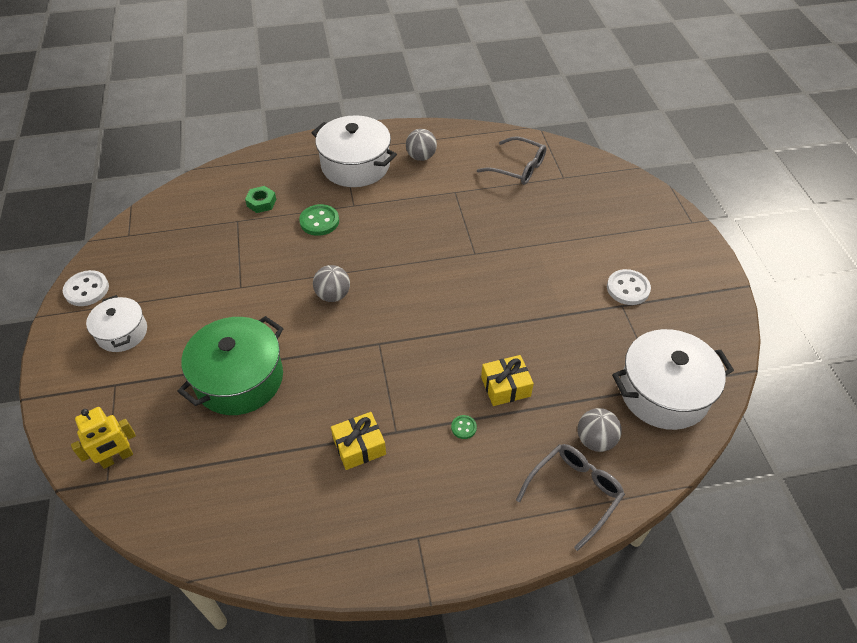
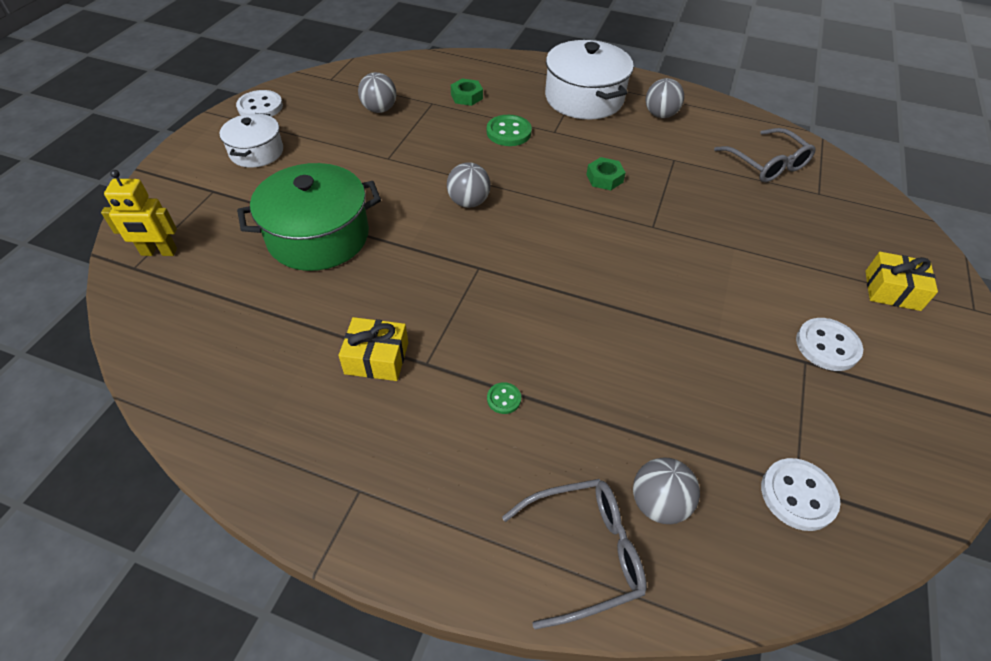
camera: 30 degrees right, 0 degrees up
yellow gift [481,355,534,406] -> yellow gift moved to [865,252,938,311]
white pot [612,329,734,430] -> white button [761,458,840,531]
none -> grey ball [358,72,397,113]
none -> green nut [586,157,626,190]

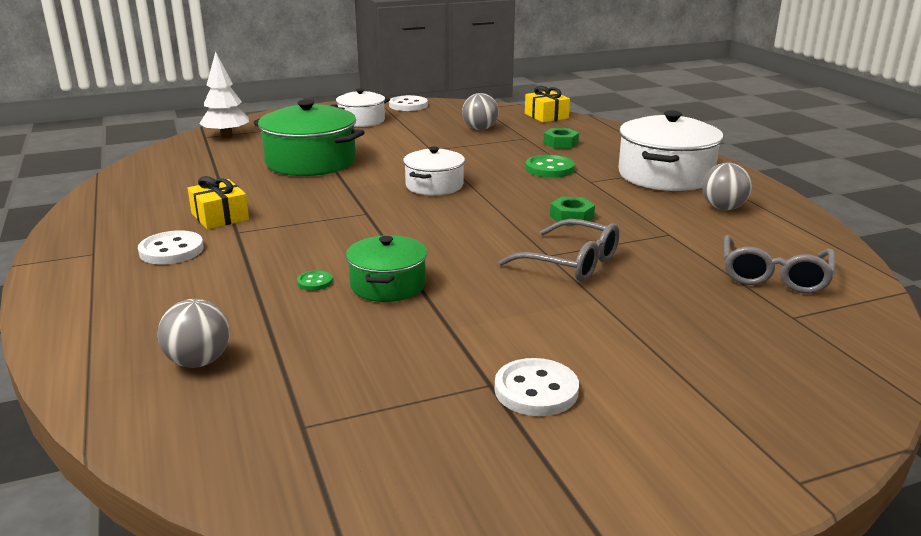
camera: 50 degrees right, 25 degrees down
yellow robot [101,170,177,256] -> white tree [199,51,249,138]
grey ball [447,162,491,208] -> white pot [403,146,465,196]
green button [487,382,521,414] -> green button moved to [297,270,333,291]
grey glasses [502,479,647,630] -> grey glasses moved to [498,219,620,282]
white button [761,458,840,531] -> white button moved to [138,230,204,264]
yellow gift [865,252,938,311] -> yellow gift moved to [525,86,570,122]
none -> green pot [346,235,427,302]

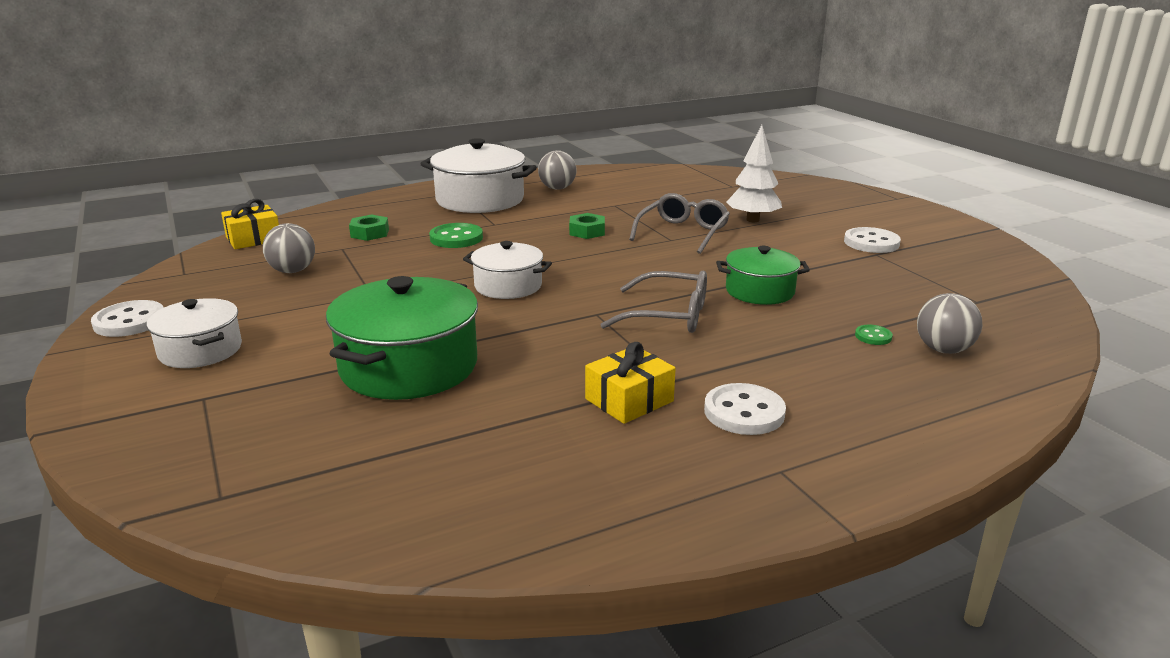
camera: 95 degrees left, 0 degrees up
white tree [199,51,249,138] -> white tree moved to [726,125,782,222]
green button [297,270,333,291] -> green button moved to [855,325,893,345]
grey glasses [724,235,836,294] -> grey glasses moved to [600,271,707,333]

